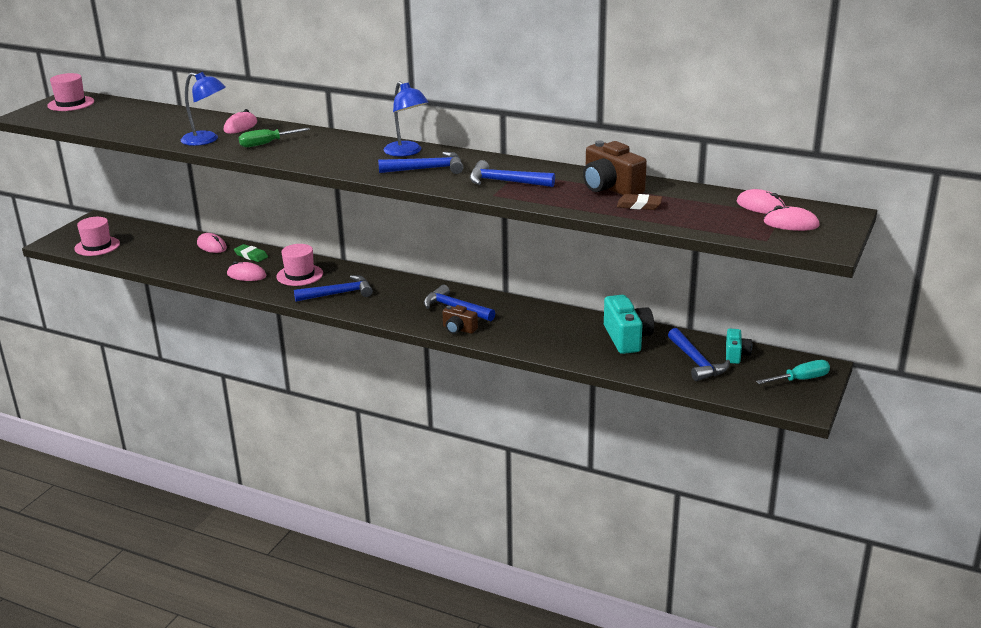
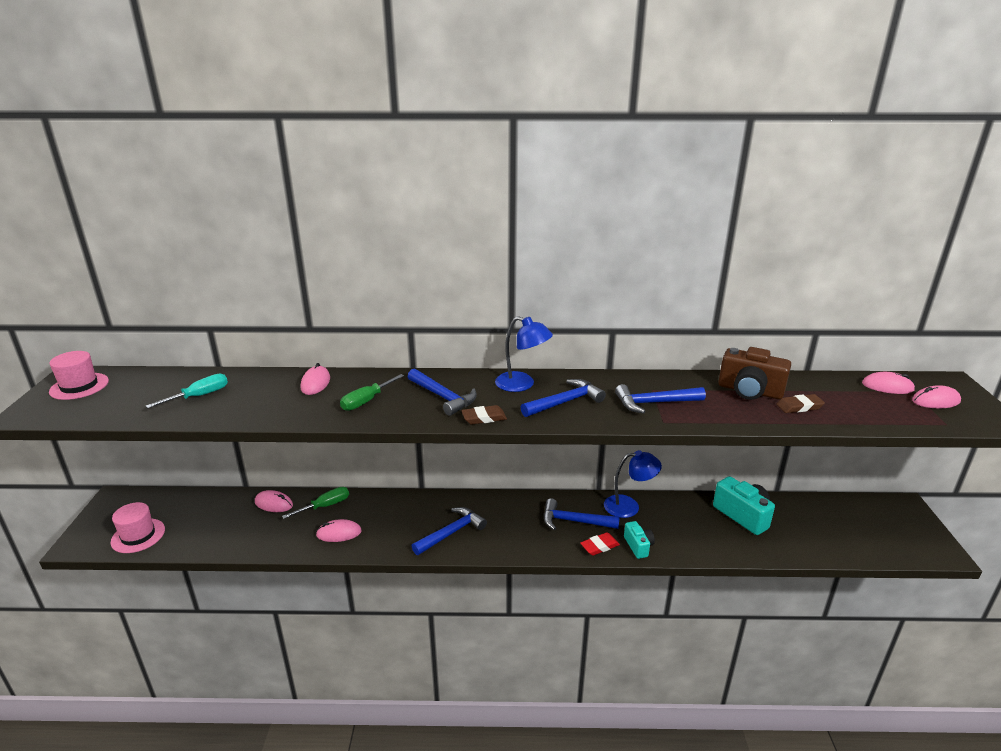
camera: 25 degrees left, 0 degrees up
blue lamp [181,72,226,146] -> blue lamp moved to [604,450,662,518]
green eraser [234,244,268,262] -> green screwdriver [282,487,349,519]
pink hat [276,244,323,286] -> none
brown camera [442,305,478,334] -> red eraser [580,532,620,556]
blue hammer [668,328,730,381] -> blue hammer moved to [408,369,477,416]
turquoise camera [726,329,752,364] -> turquoise camera moved to [624,521,655,559]
turquoise screwdriver [756,360,830,384] -> turquoise screwdriver moved to [146,374,228,408]
none -> brown eraser [461,405,507,424]

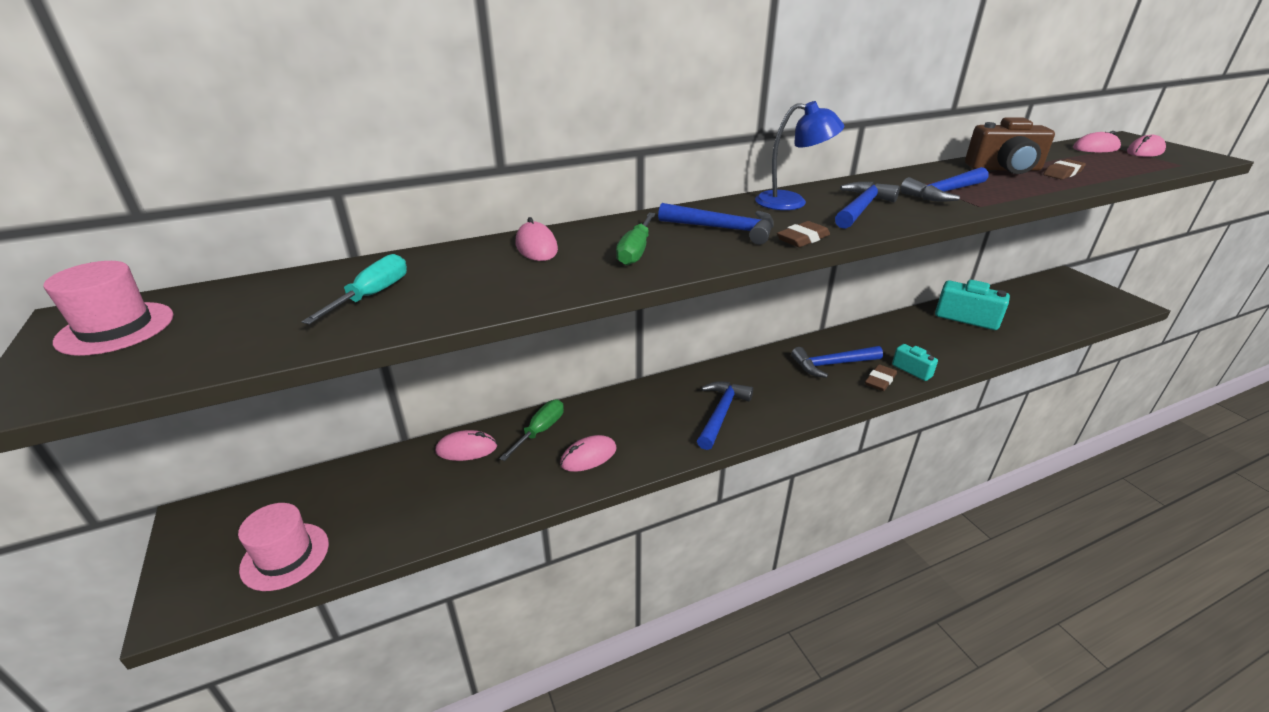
camera: 25 degrees left, 5 degrees up
red eraser [580,532,620,556] -> brown eraser [865,364,897,391]
blue lamp [604,450,662,518] -> none

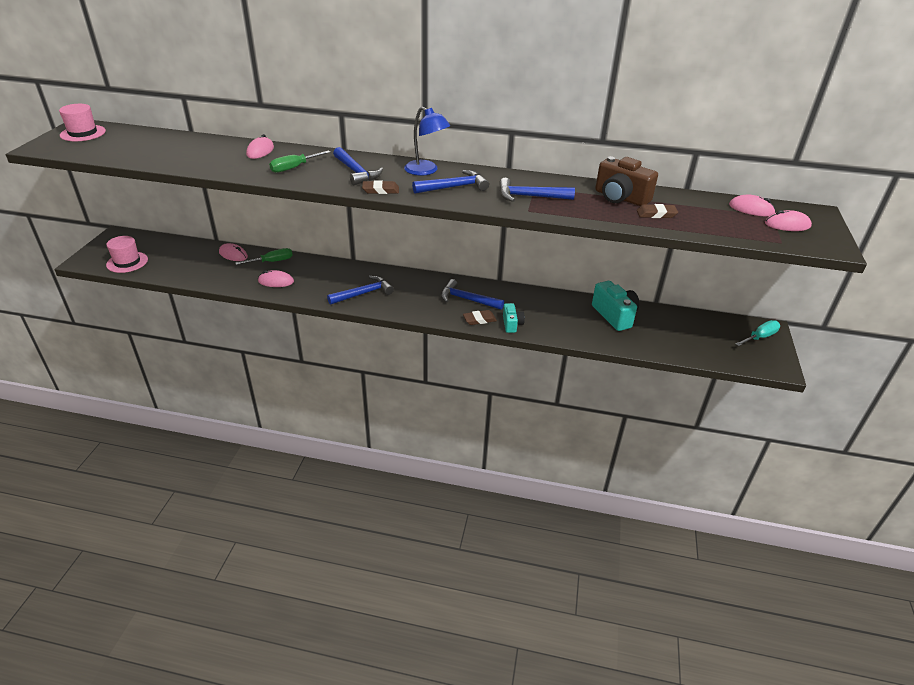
camera: 35 degrees right, 5 degrees up
turquoise screwdriver [302,254,407,324] -> turquoise screwdriver moved to [736,320,780,346]

